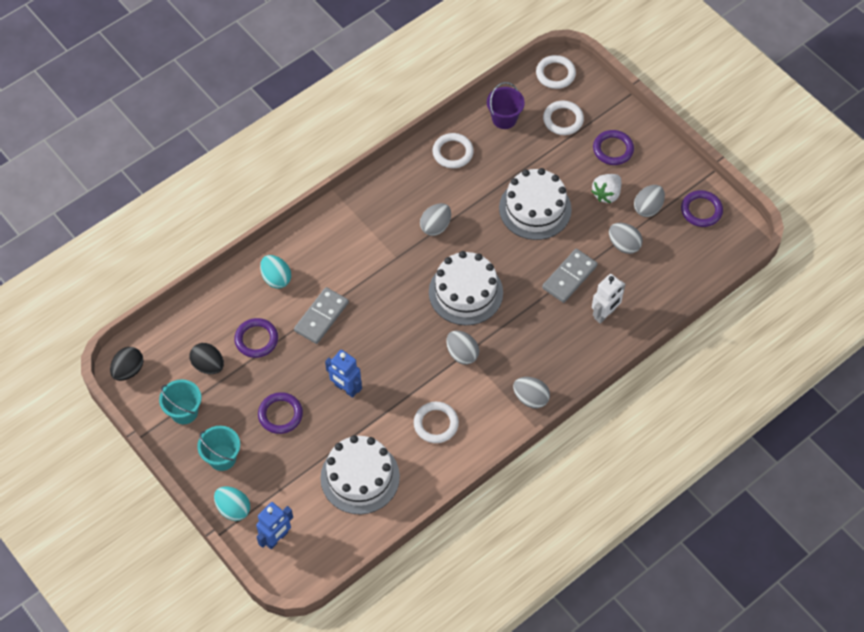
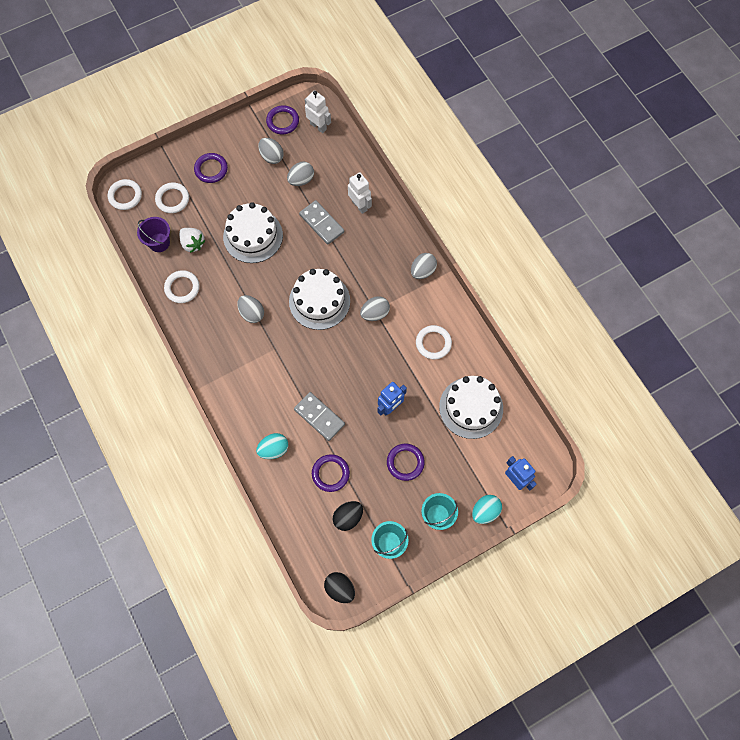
camera: 80 degrees left, 10 degrees up
white strawberry [591,174,621,203] -> white strawberry moved to [179,228,205,253]
none -> white robot [305,90,331,133]

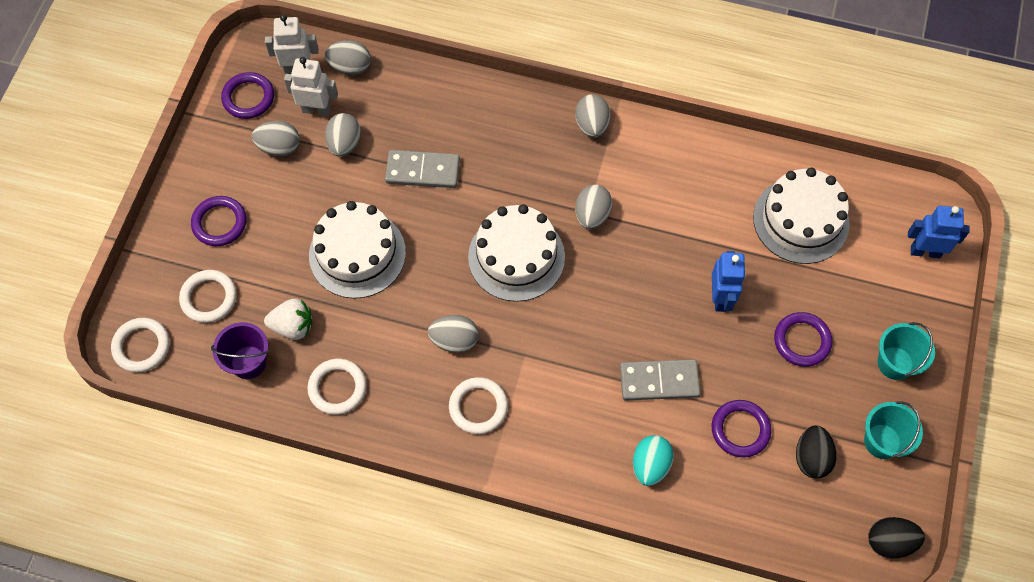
camera: 45 degrees left, 5 degrees down
white robot [348,172,372,214] -> white robot moved to [284,57,338,116]
white ring [416,325,452,359] -> white ring moved to [449,377,508,434]
turquoise egg [472,495,502,524] -> none
none -> grey egg [325,40,371,75]

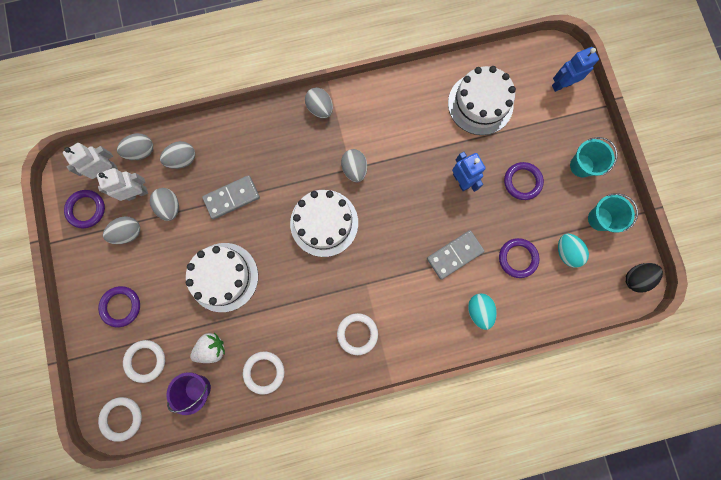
camera: 30 degrees left, 15 degrees up
grey egg [428,315,478,353] -> grey egg moved to [160,141,195,169]
black egg [796,425,836,478] -> turquoise egg [558,233,589,268]

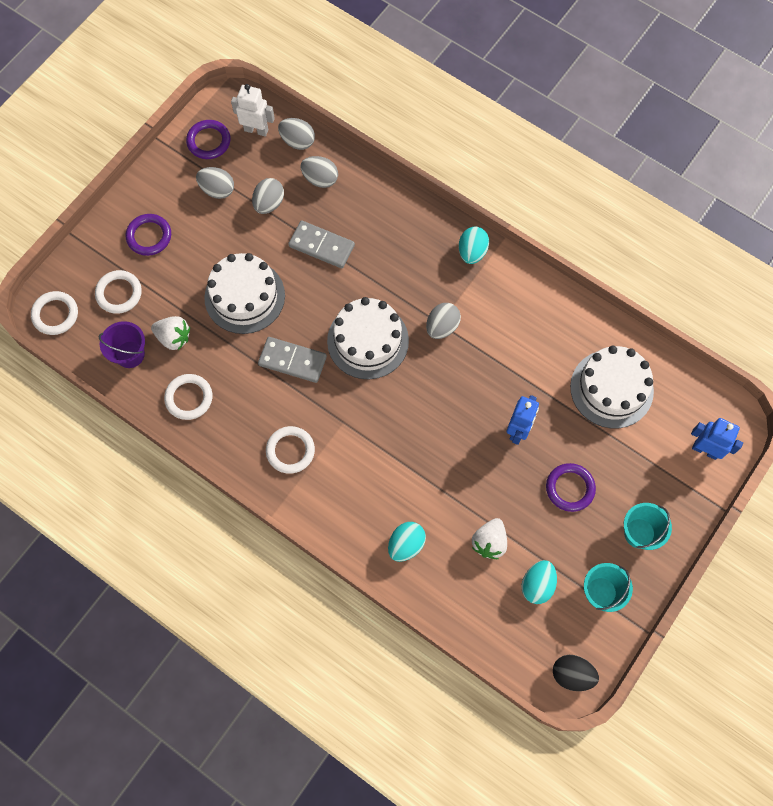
camera: 50 degrees right, 10 degrees down
white robot [97,168,148,201] -> none
grey egg [305,88,333,118] -> turquoise egg [459,227,489,264]
grey domino [427,230,485,280] -> grey domino moved to [258,337,327,383]
purple ring [499,238,539,278] -> white strawberry [472,518,507,559]

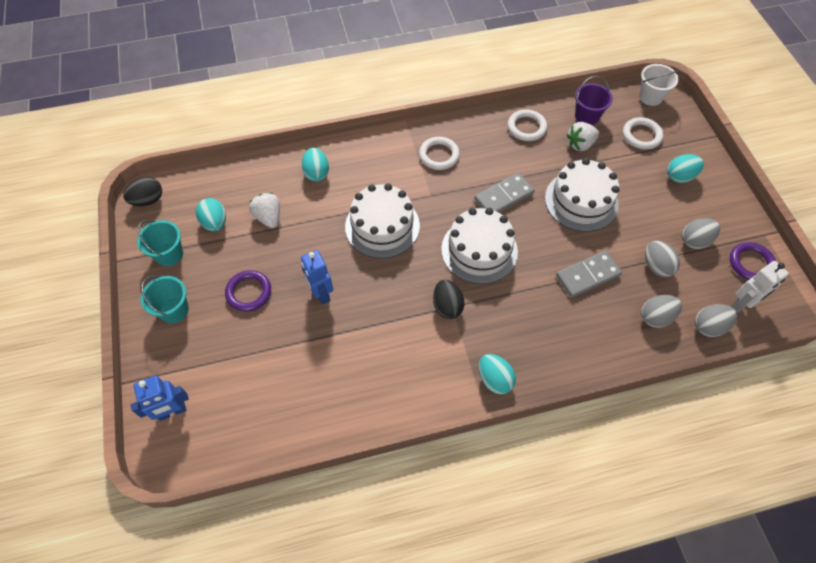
camera: 130 degrees right, 10 degrees down
white ring [31,291,78,335] -> white bucket [639,64,680,106]
purple ring [126,214,171,256] -> turquoise egg [667,154,704,183]
grey egg [426,303,461,339] -> black egg [433,280,465,319]
white cake [570,345,654,428] -> white cake moved to [345,183,420,259]

